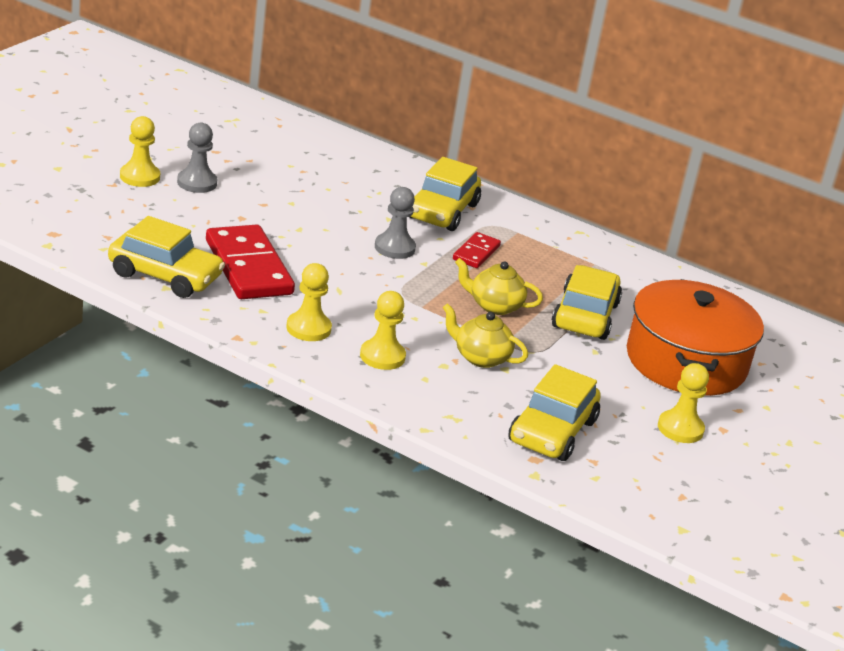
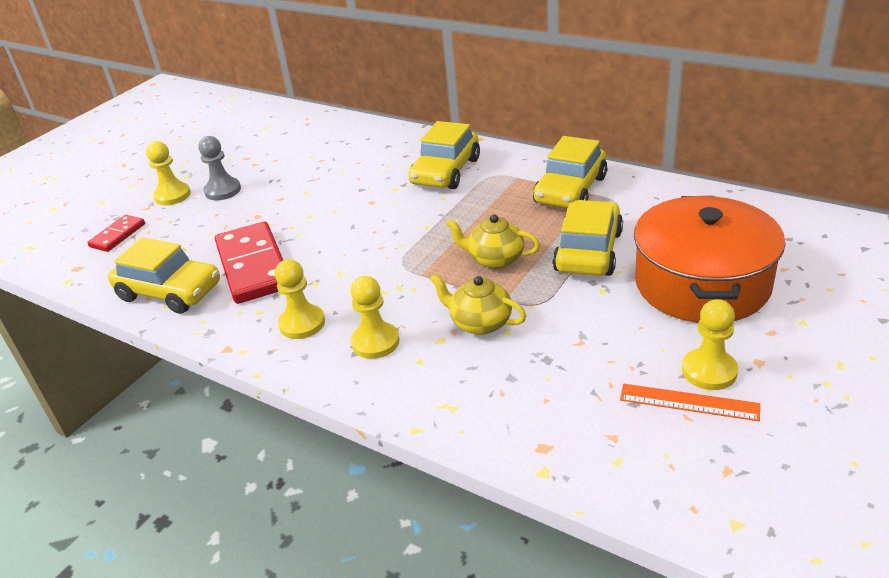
camera: 10 degrees right, 5 degrees up
grey pawn [375,187,416,259] -> none
red domino [453,232,501,268] -> red domino moved to [87,215,145,252]
yellow car [508,364,601,461] -> yellow car moved to [533,136,607,208]
none -> orange ruler [620,384,760,421]

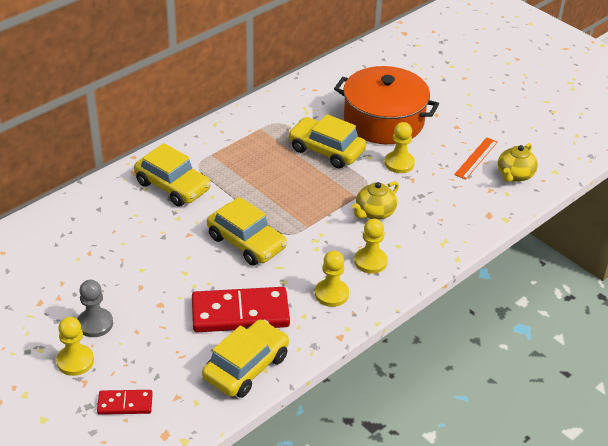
camera: 80 degrees left, 5 degrees up
red domino [87,215,145,252] -> red domino turned 45 degrees counterclockwise [97,390,153,415]
yellow teapot [446,214,540,269] -> yellow teapot moved to [498,143,538,182]
yellow car [533,136,607,208] -> yellow car moved to [207,197,287,266]
yellow pawn [682,299,738,390] -> yellow pawn moved to [385,122,415,173]

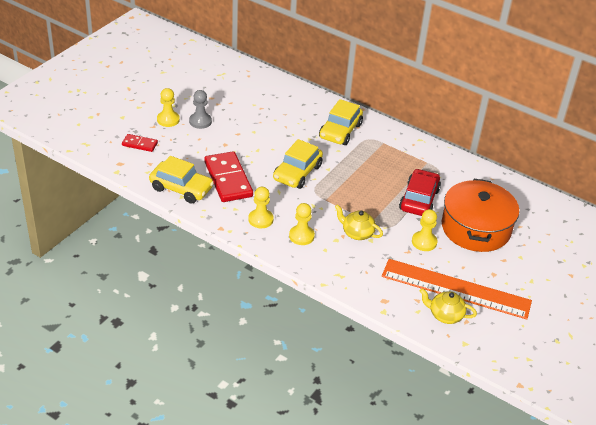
camera: 75 degrees right, 0 degrees up
red domino [97,390,153,415] -> red domino turned 60 degrees counterclockwise [122,134,158,152]
yellow car [288,114,366,168] -> red car [399,169,441,216]
orange ruler [454,137,498,180] -> orange ruler [382,259,532,320], size x2.30

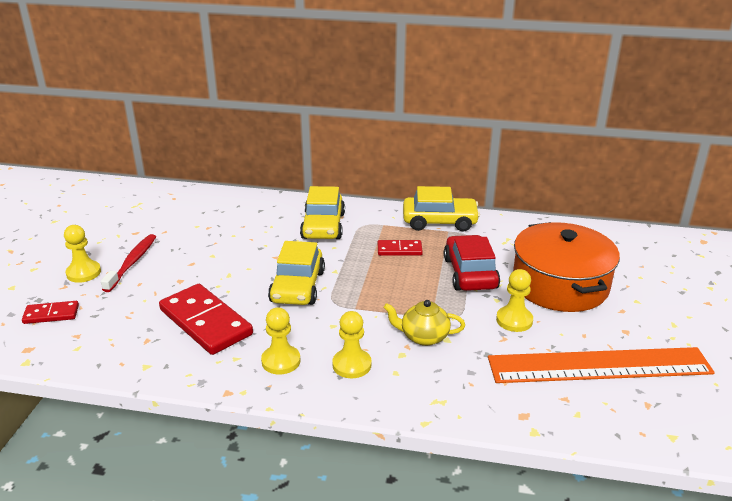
camera: 20 degrees left, 10 degrees down
yellow car [149,156,214,204] -> yellow car moved to [403,186,480,231]
grey pawn [189,90,212,129] -> red toothbrush [101,234,156,292]
yellow teapot [420,289,477,324] -> none
none -> red domino [378,240,423,256]

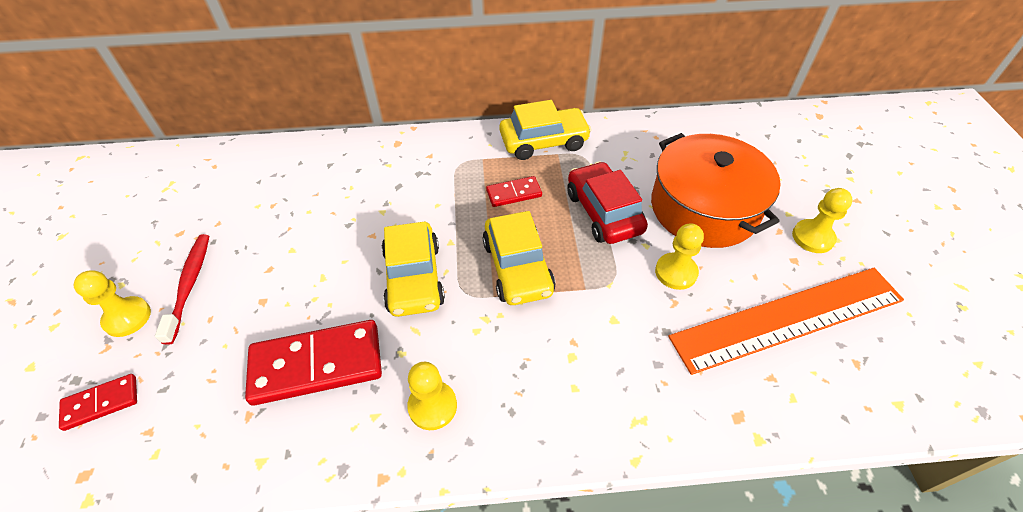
camera: 15 degrees left, 20 degrees up
red domino [159,284,253,355] -> red domino turned 45 degrees counterclockwise [245,320,382,406]
yellow car [300,186,345,239] -> yellow car moved to [483,211,556,305]
yellow pawn [332,311,372,378] -> yellow pawn moved to [792,188,853,253]
yellow teapot [384,300,465,346] -> none

